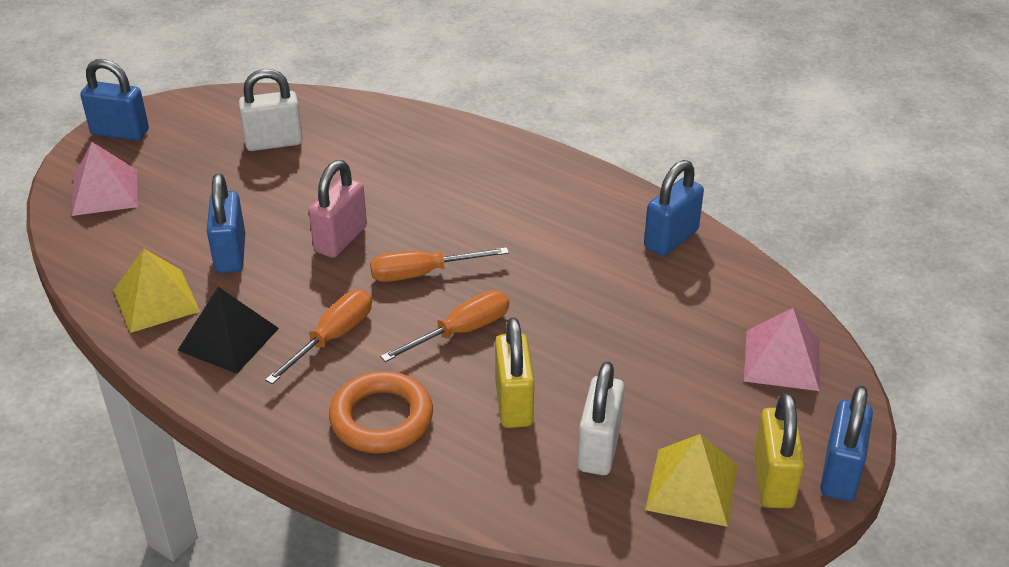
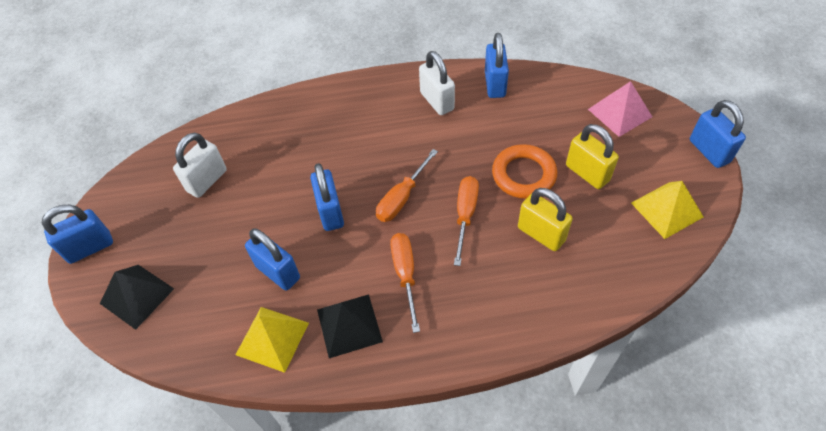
camera: 40 degrees left, 15 degrees up
pink pyramid [72,142,138,216] -> black pyramid [100,265,174,330]
pink padlock [309,160,367,258] -> blue padlock [310,163,344,231]
orange ring [329,371,433,453] -> orange ring moved to [492,144,557,199]
white padlock [577,361,624,475] -> white padlock moved to [419,51,455,115]
yellow padlock [754,393,805,508] -> yellow padlock moved to [566,124,619,189]

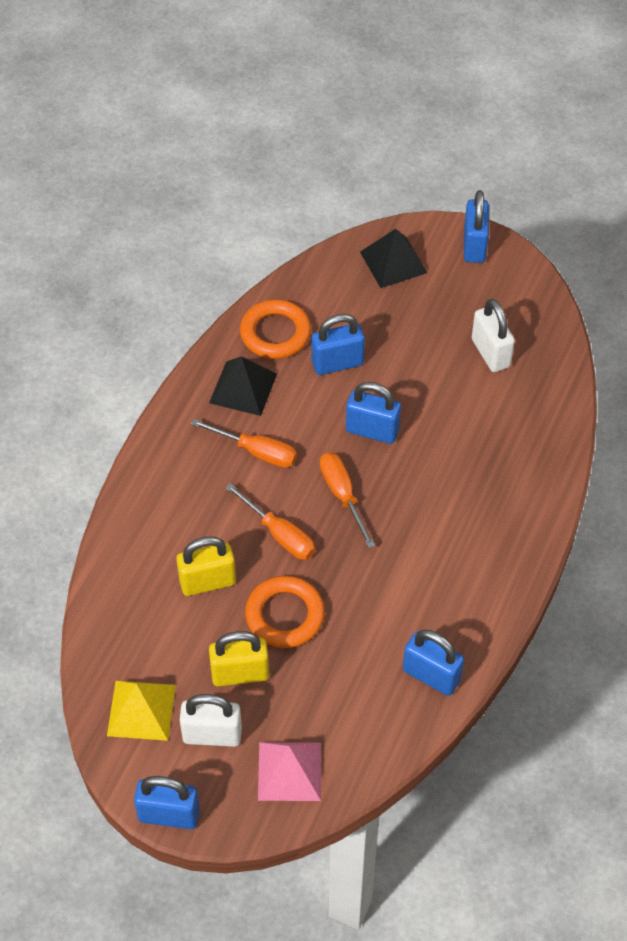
camera: 120 degrees right, 0 degrees up
yellow pyramid [235,307,309,373] -> orange ring [240,299,311,359]
white padlock [419,51,455,115] -> white padlock moved to [180,694,242,747]

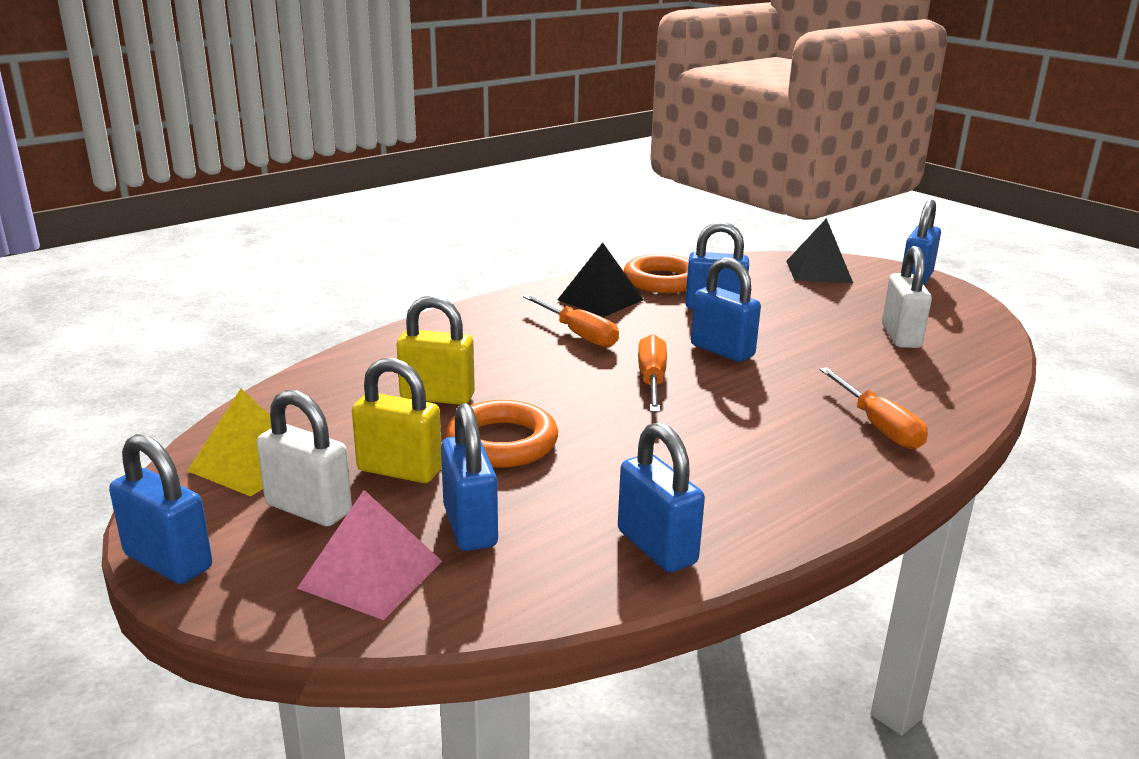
camera: 25 degrees right, 30 degrees down
orange screwdriver [225,483,315,560] -> orange screwdriver moved to [819,367,928,449]
none -> blue padlock [441,403,498,551]

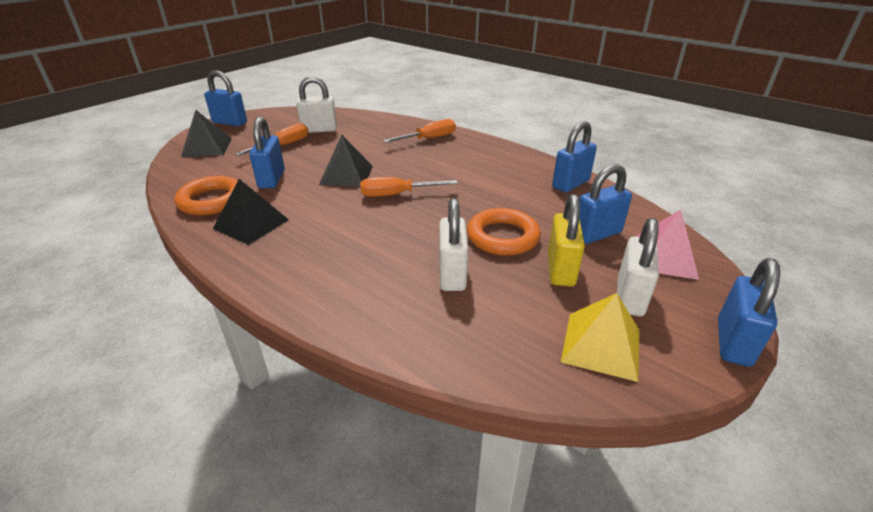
camera: 100 degrees left, 10 degrees up
yellow padlock [397,295,475,405] -> white padlock [439,198,468,291]
orange screwdriver [523,294,619,348] -> orange screwdriver moved to [235,123,309,156]
blue padlock [691,257,761,362] -> black pyramid [319,135,373,187]

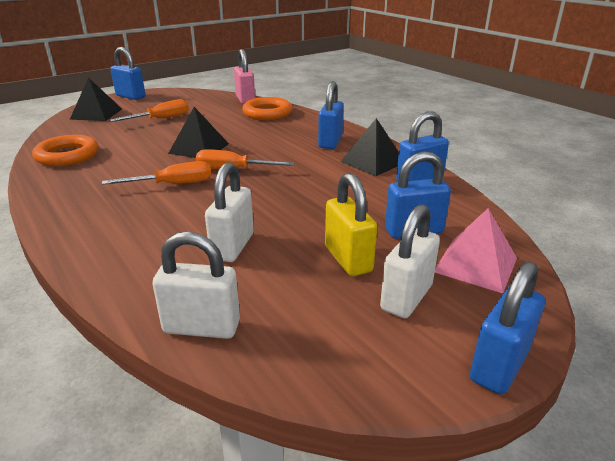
camera: 15 degrees right, 5 degrees down
black pyramid [213,179,289,245] -> black pyramid moved to [340,118,399,176]
blue padlock [249,117,285,188] -> blue padlock moved to [318,81,344,149]
white padlock [296,76,337,133] -> white padlock moved to [152,231,240,339]
orange screwdriver [383,119,456,143] -> orange screwdriver moved to [102,161,211,185]
orange ring [467,208,541,256] -> orange ring moved to [242,97,292,120]
yellow padlock [548,194,585,287] -> yellow padlock turned 45 degrees counterclockwise [325,173,377,276]
yellow pyramid [561,293,640,382] -> none
none -> pink padlock [234,49,255,104]

